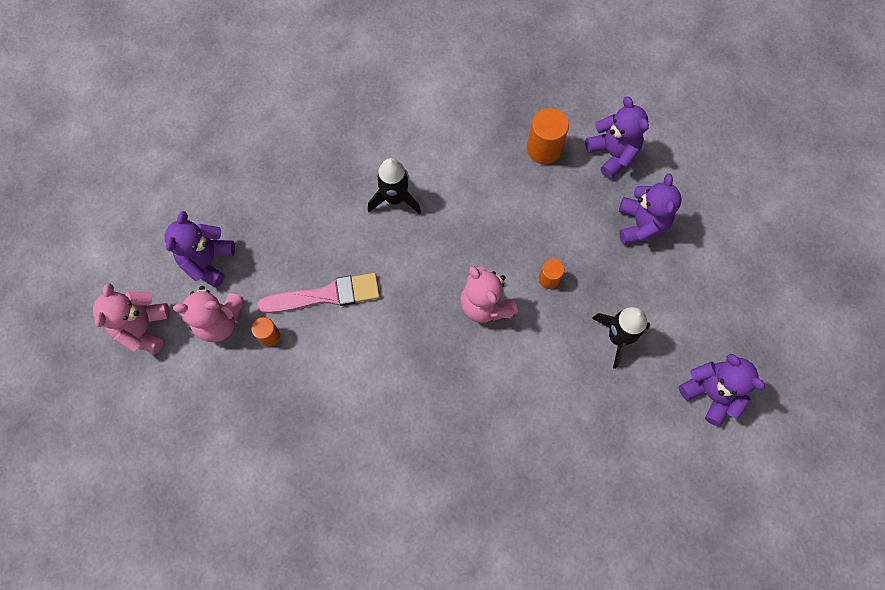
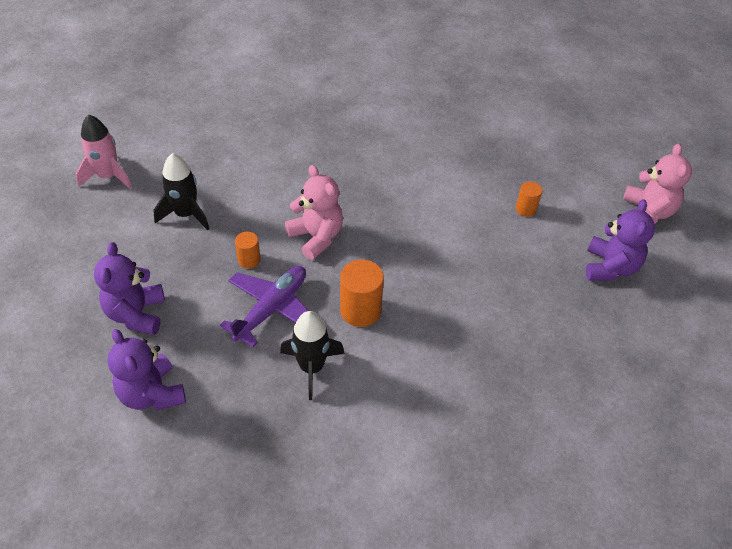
camera: 175 degrees right, 20 degrees down
pink teddy bear [173,286,244,342] -> none
pink brush [257,273,380,313] -> none
black rocket [368,158,421,214] -> black rocket moved to [280,311,345,400]
orange cylinder [527,108,569,164] -> orange cylinder moved to [340,259,384,327]
purple teddy bear [679,354,765,427] -> pink rocket [76,114,132,190]
none -> purple plane [220,266,308,347]

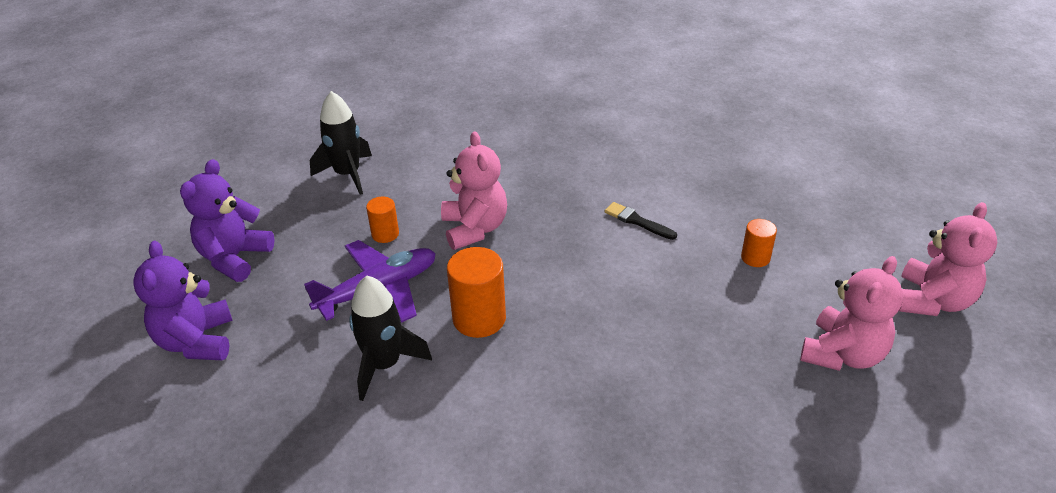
camera: 25 degrees right, 10 degrees down
pink rocket [76,114,132,190] -> none
purple teddy bear [586,199,655,281] -> pink teddy bear [800,256,903,371]
none -> black brush [605,202,677,240]

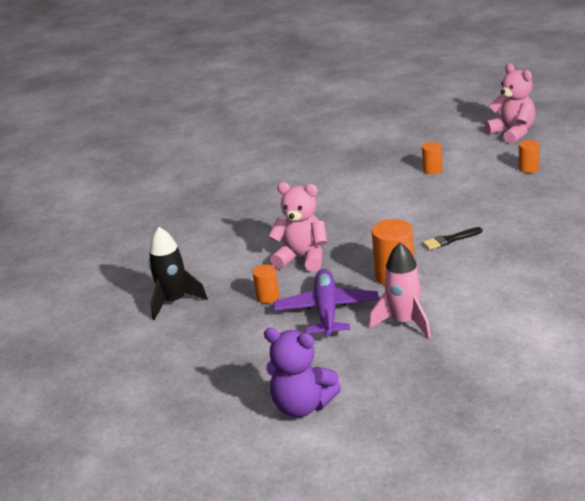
camera: 55 degrees left, 10 degrees down
purple teddy bear [180,159,275,282] -> none
black rocket [349,276,432,401] -> pink rocket [369,243,431,338]
black brush [605,202,677,240] -> black brush moved to [423,227,482,250]
pink teddy bear [800,256,903,371] -> orange cylinder [519,140,539,173]

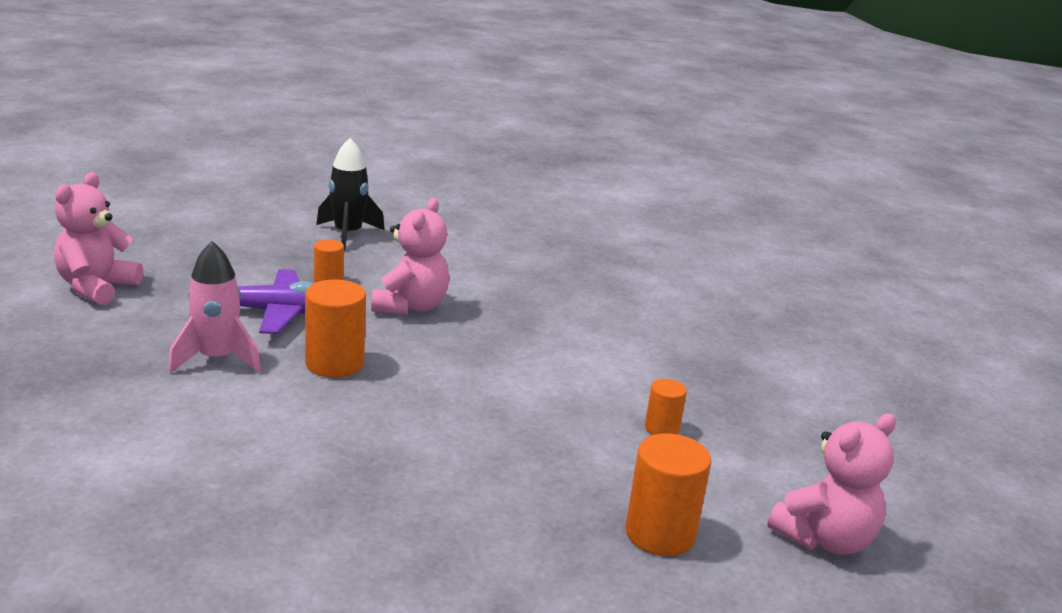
camera: 80 degrees right, 5 degrees down
purple teddy bear [264,328,341,417] -> pink teddy bear [54,172,143,305]
black brush [423,227,482,250] -> none
orange cylinder [519,140,539,173] -> orange cylinder [626,433,711,556], size x1.74

